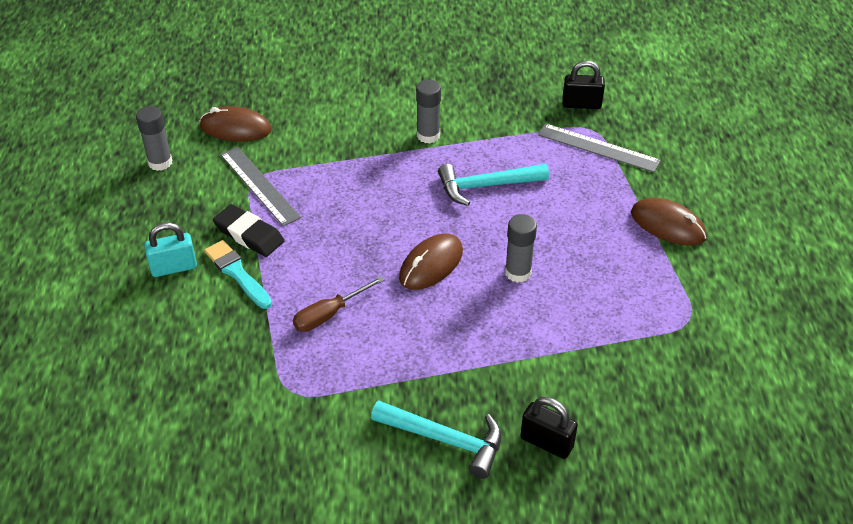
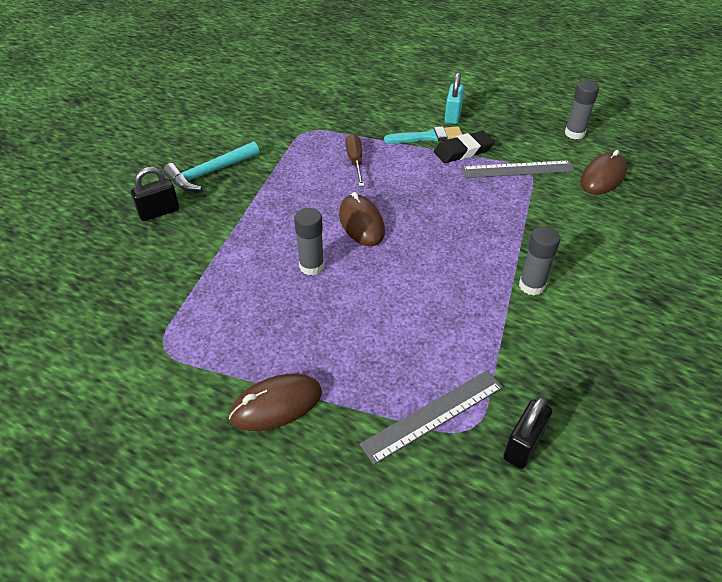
camera: 120 degrees right, 0 degrees up
turquoise hammer [438,164,549,206] -> none

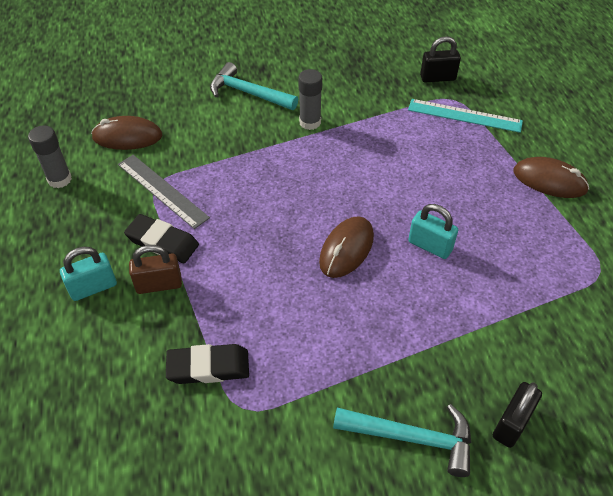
camera: 130 degrees left, 5 degrees up
black padlock [131,167,179,221] -> black padlock turned 75 degrees counterclockwise [493,382,542,448]
grey glue stick [294,208,324,275] -> turquoise padlock [408,204,458,259]
brown screwdriver [346,134,364,187] -> none
grey ruler [359,371,503,465] -> turquoise ruler [408,99,523,133]
turquoise brush [384,126,463,143] -> brown padlock [129,245,182,294]
none -> black eraser [166,344,249,384]
none -> turquoise hammer [210,62,298,110]

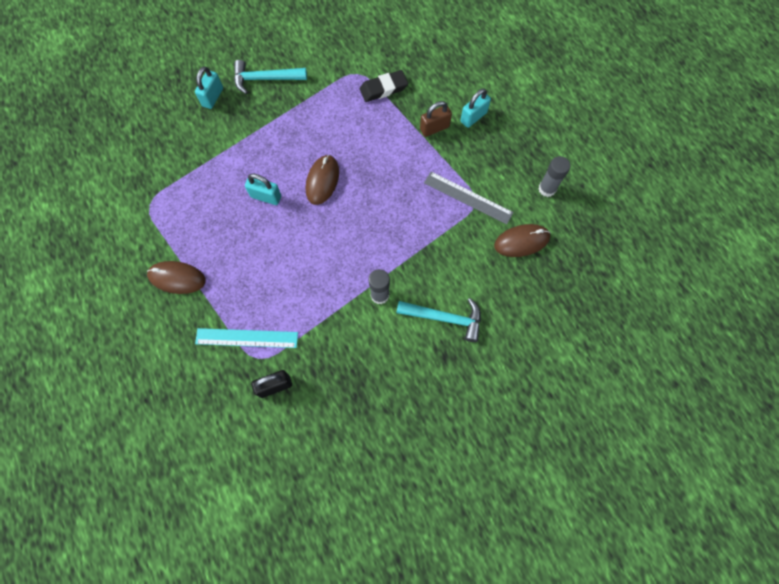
camera: 165 degrees right, 20 degrees up
black eraser [124,214,199,263] -> none
black padlock [493,382,542,448] -> turquoise padlock [195,66,223,109]

